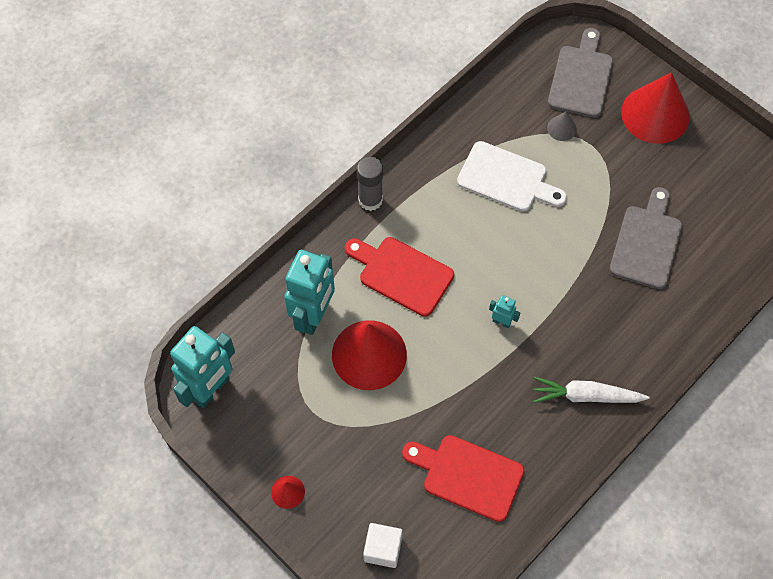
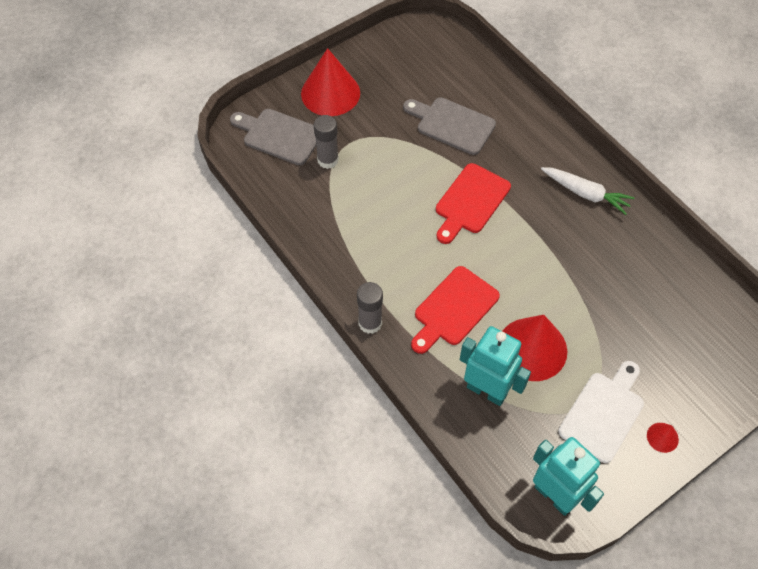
camera: 80 degrees left, 5 degrees down
white cube [363,523,403,568] -> none
red cutting board [402,435,524,522] -> red cutting board moved to [436,163,511,244]
white cutting board [457,141,567,212] -> white cutting board moved to [558,361,644,463]
turquoise robot [489,295,520,328] -> none
white carrot [533,377,649,403] -> white carrot turned 75 degrees counterclockwise [541,167,634,215]
grey cone [547,111,576,141] -> grey glue stick [314,115,339,169]

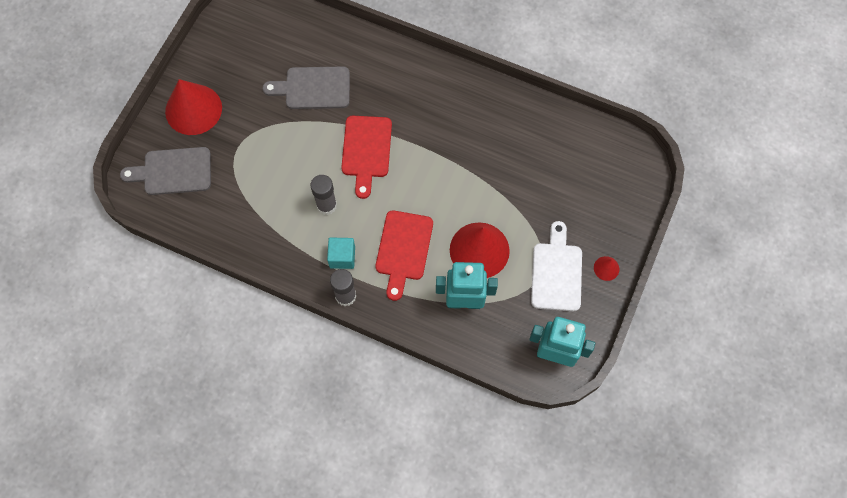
camera: 30 degrees left, 10 degrees up
grey glue stick [314,115,339,169] -> grey glue stick moved to [310,175,337,215]
white carrot [541,167,634,215] -> none
none -> turquoise cube [327,238,355,269]

